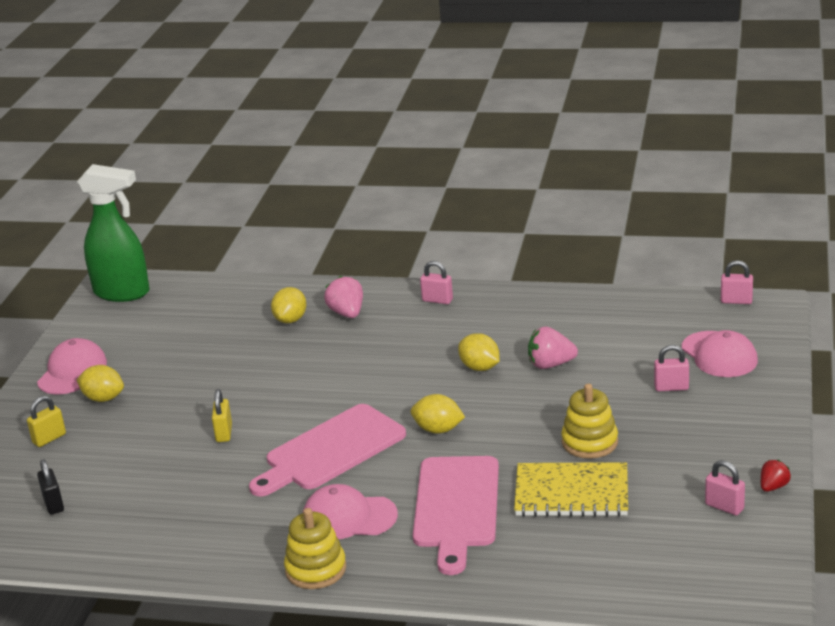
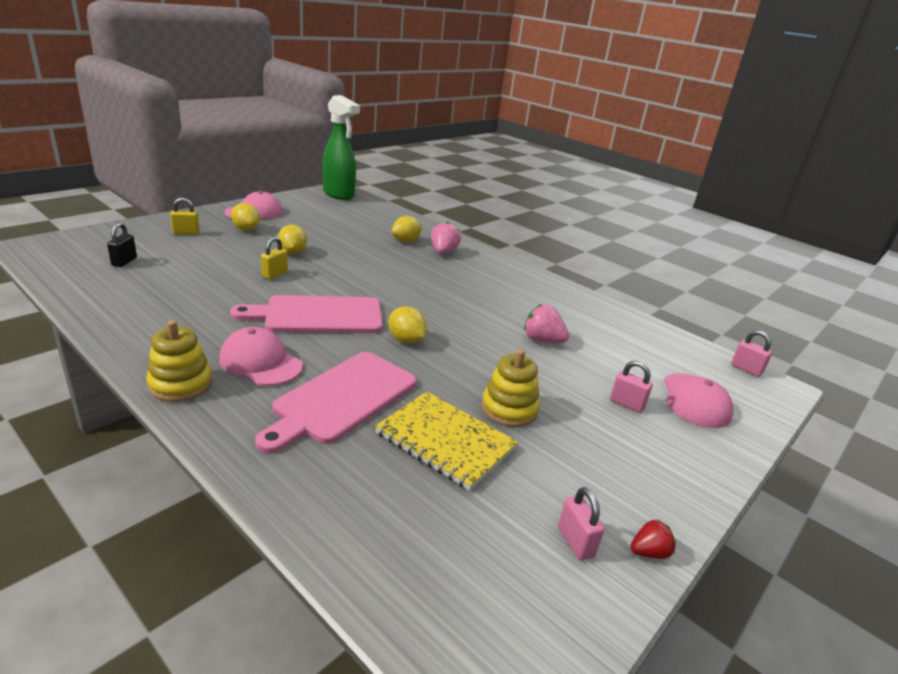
camera: 25 degrees right, 0 degrees up
pink padlock [420,261,453,304] -> none
yellow lemon [458,333,500,371] -> yellow lemon moved to [278,225,307,254]

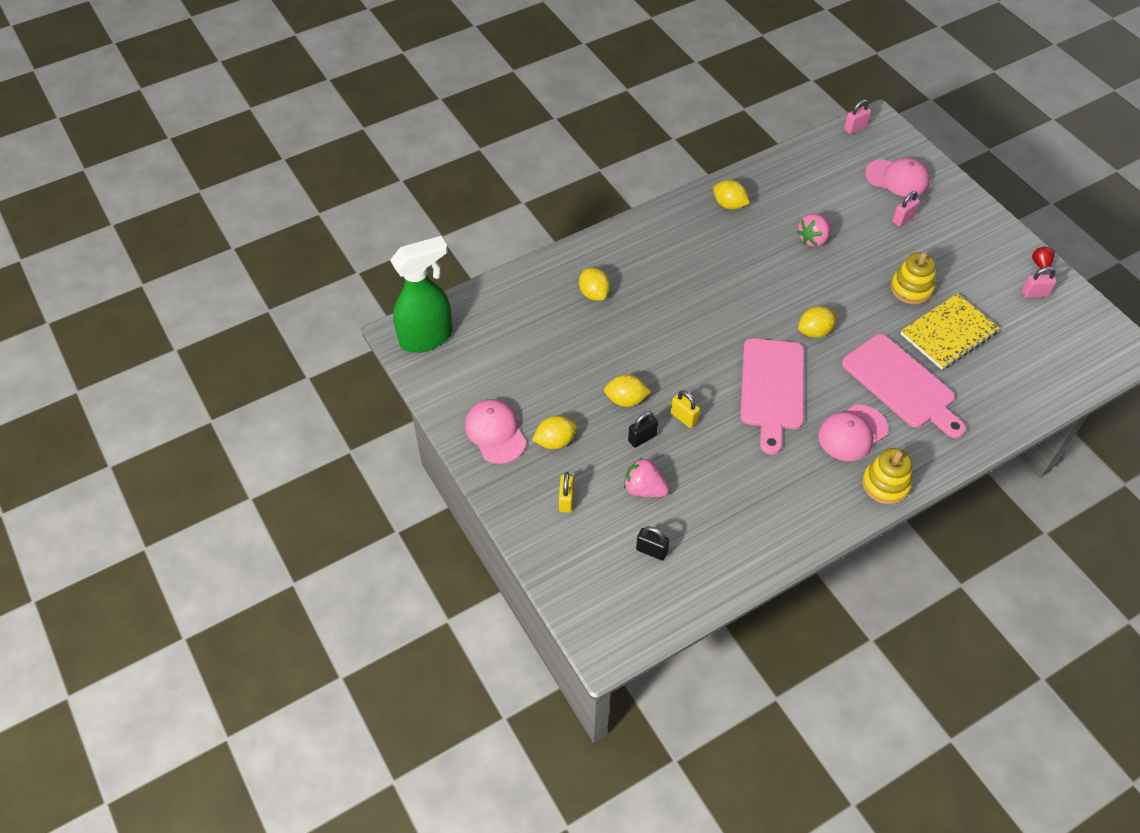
camera: 70 degrees left, 25 degrees up
pink strawberry [431,222,461,254] -> pink strawberry moved to [624,457,669,497]
none -> black padlock [628,412,658,448]
none -> yellow lemon [713,180,750,210]

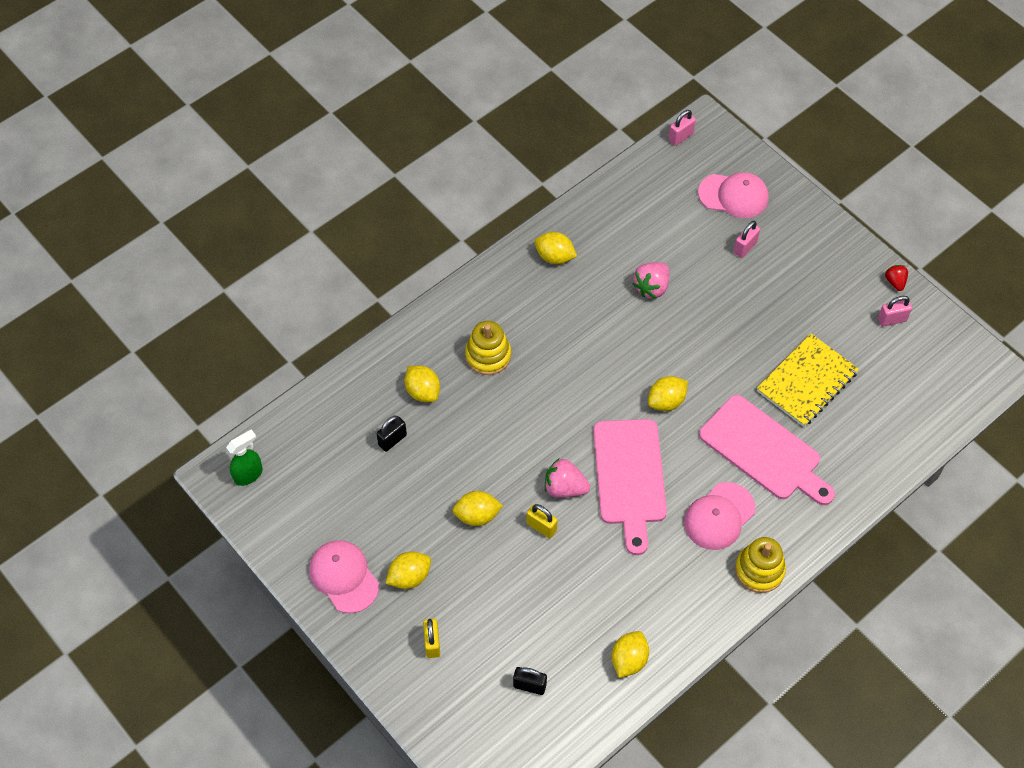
camera: 10 degrees left, 5 degrees up
green spray bottle [390,236,452,353] -> green spray bottle [226,429,263,486], size x0.52
pink strawberry [624,457,669,497] -> pink strawberry moved to [545,459,590,498]
black padlock [628,412,658,448] -> black padlock moved to [377,416,407,452]
yellow stacking toy [890,252,936,305] -> yellow stacking toy moved to [465,321,511,375]
none -> yellow lemon [611,631,649,678]

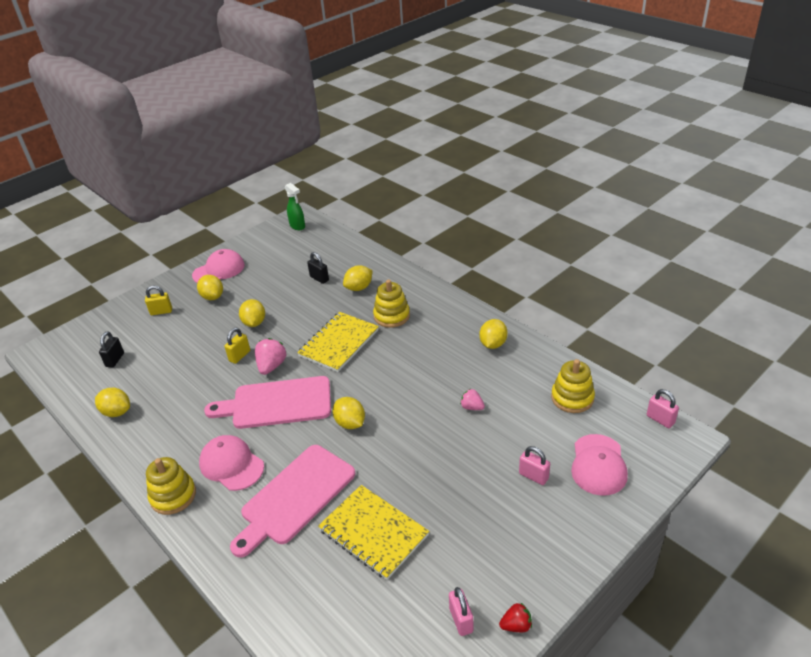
camera: 90 degrees right, 20 degrees down
pink strawberry [632,262,670,299] -> pink strawberry [460,389,485,410], size x0.62
none -> yellow notebook [297,312,379,372]
none -> yellow stacking toy [551,359,595,413]

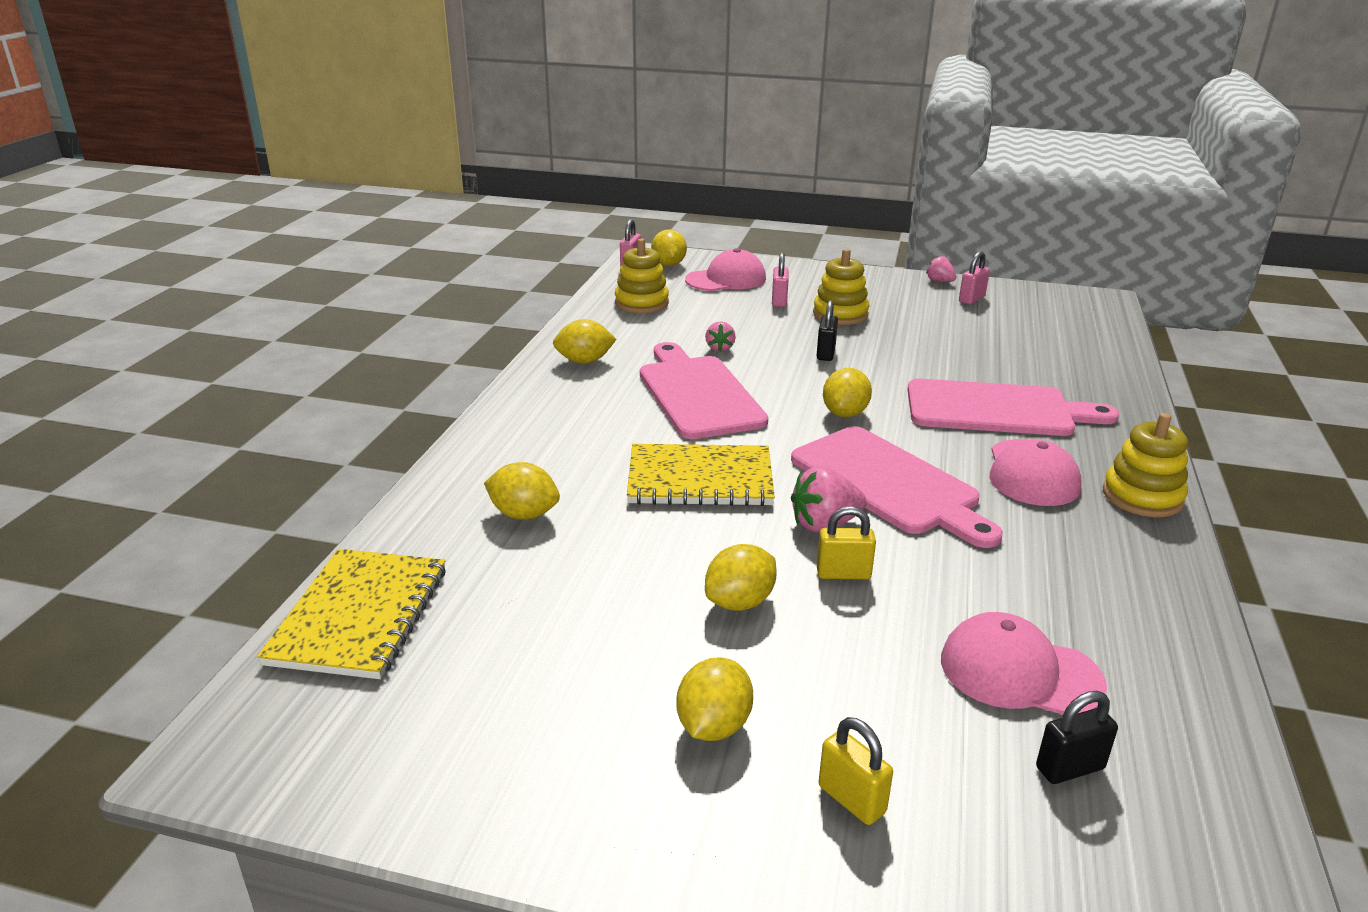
camera: 125 degrees left, 10 degrees down
yellow lemon [95,388,130,417] -> yellow lemon moved to [651,229,687,266]
pink cap [192,249,245,283] -> pink cap moved to [941,612,1107,714]
green spray bottle [285,183,305,230] -> none
black padlock [307,252,329,284] -> black padlock moved to [817,300,838,361]
yellow notebook [318,485,429,580] -> yellow notebook moved to [257,549,446,679]
yellow stacking toy [373,280,410,328] -> yellow stacking toy moved to [813,249,870,325]
red strawberry [499,603,532,632] -> pink strawberry [926,256,956,282]
none -> pink cutting board [640,342,768,439]

